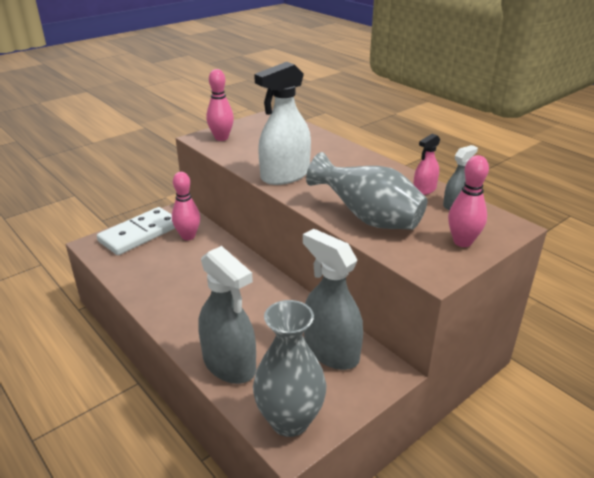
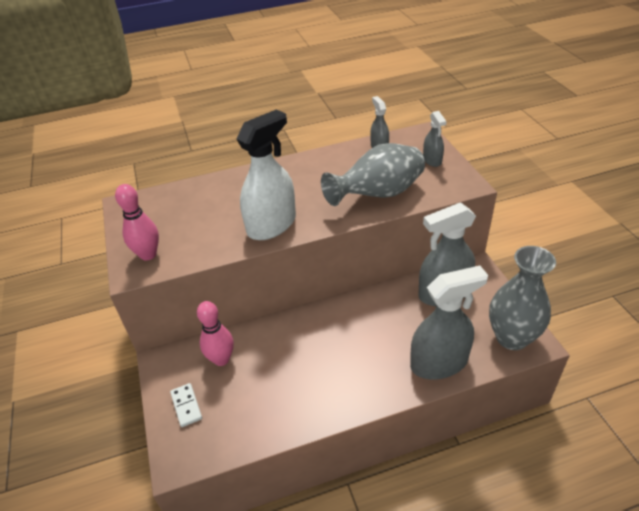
camera: 65 degrees left, 10 degrees up
white domino [97,207,175,255] -> white domino [170,383,202,427], size x0.47
white spray bottle [254,62,311,185] -> white spray bottle turned 120 degrees counterclockwise [237,109,296,240]
pink spray bottle [413,134,440,195] -> none
pink bowling pin [448,155,489,247] -> grey spray bottle [423,111,446,167]

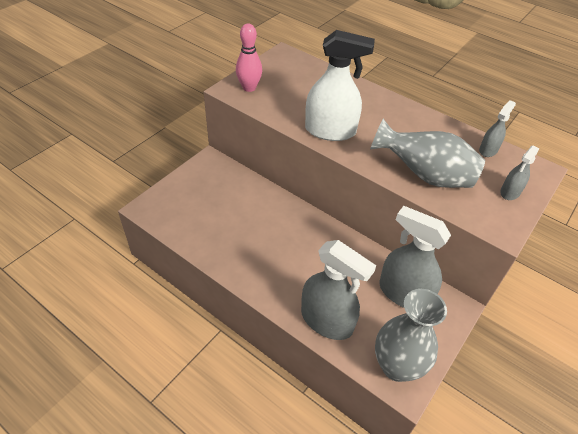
camera: 50 degrees right, 5 degrees up
white domino [170,383,202,427] -> none
pink bowling pin [197,301,234,366] -> none

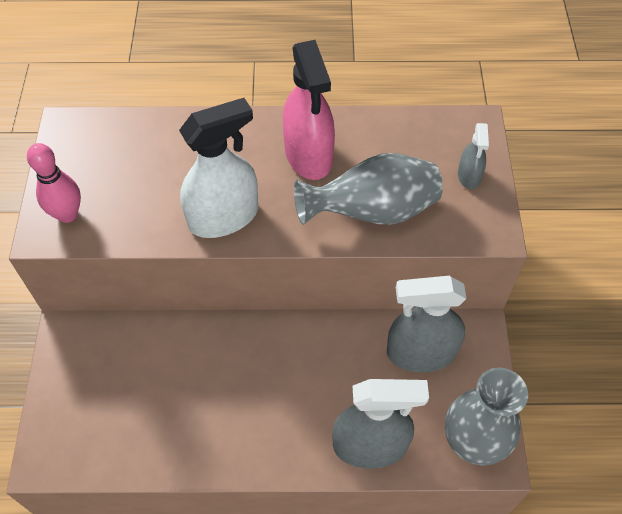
camera: 35 degrees left, 10 degrees up
grey spray bottle [479,100,516,157] -> none
none -> pink spray bottle [283,40,335,180]

